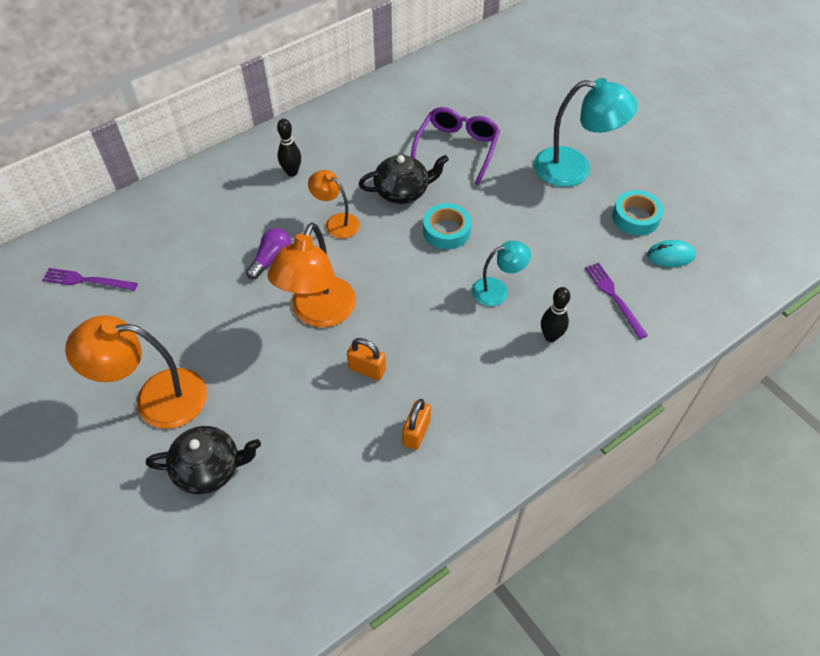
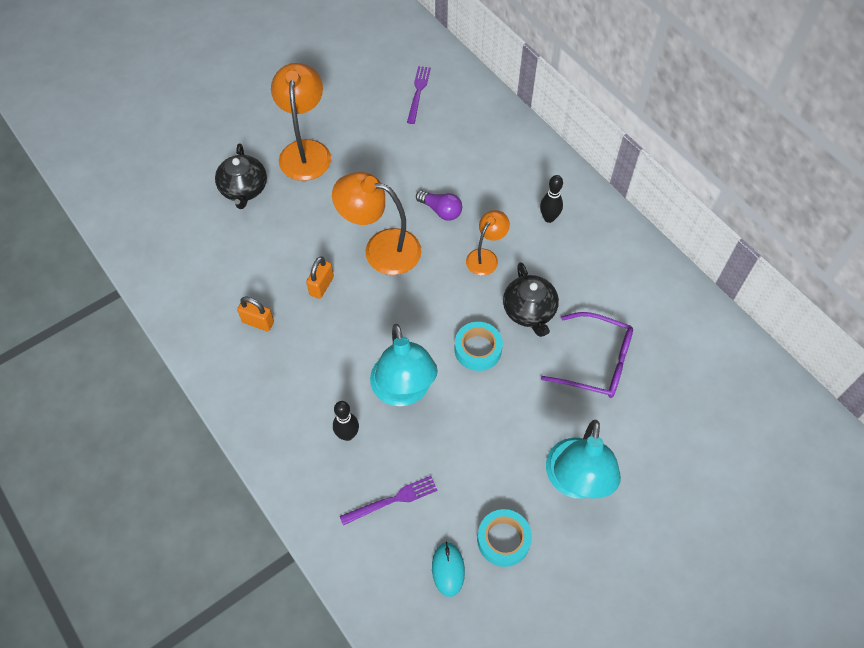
camera: 90 degrees right, 5 degrees up
turquoise lamp [472,240,531,306] -> turquoise lamp [370,324,438,406], size x1.75

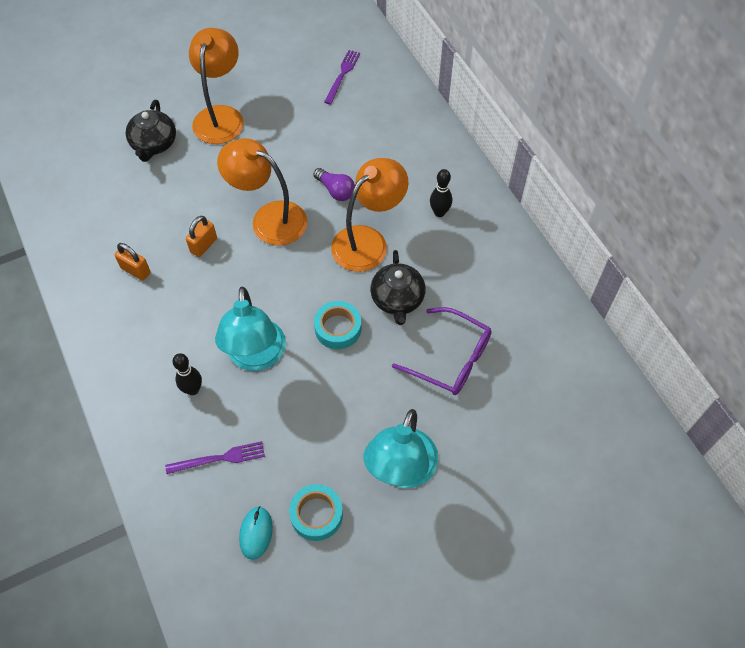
camera: 10 degrees right, 0 degrees up
orange lamp [466,210,510,276] -> orange lamp [331,158,408,272], size x1.75

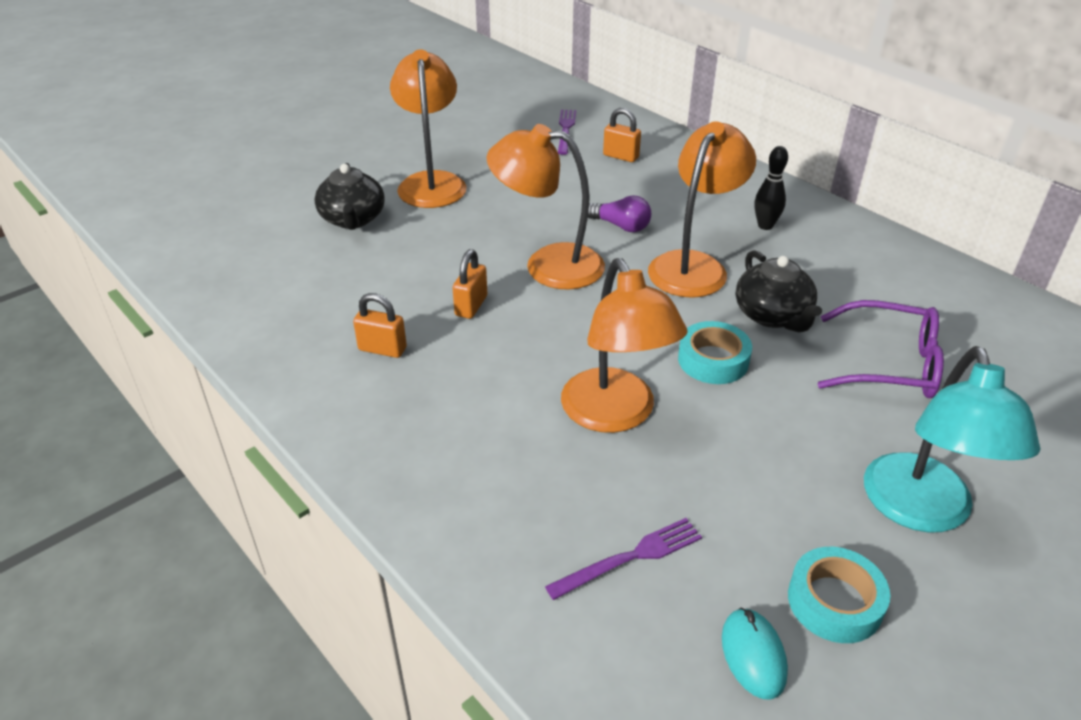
camera: 15 degrees left, 20 degrees down
black bowling pin [173,353,202,395] -> none
turquoise lamp [215,287,286,371] -> orange lamp [561,258,688,433]
none -> orange padlock [603,108,641,162]

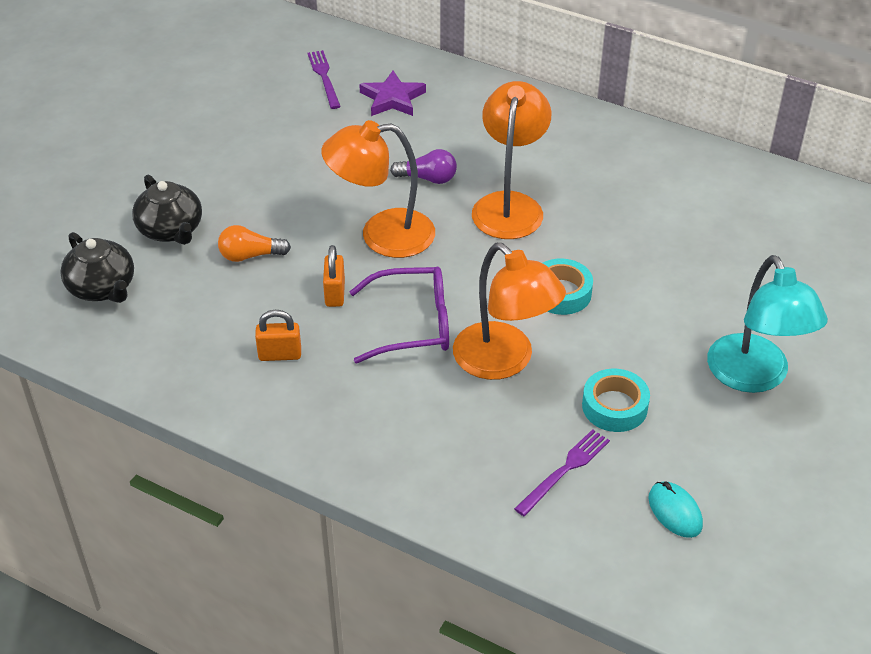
camera: 20 degrees left, 5 degrees up
orange lamp [390,49,467,208] -> none
orange padlock [603,108,641,162] -> purple star [359,71,426,116]
black teapot [736,250,822,332] -> black teapot moved to [60,232,134,303]
black bowling pin [754,146,788,230] -> none
turquoise tape [788,547,890,643] -> turquoise tape moved to [582,369,650,432]
purple glasses [818,300,944,398] -> purple glasses moved to [349,267,449,363]
none -> orange light bulb [218,225,291,262]

